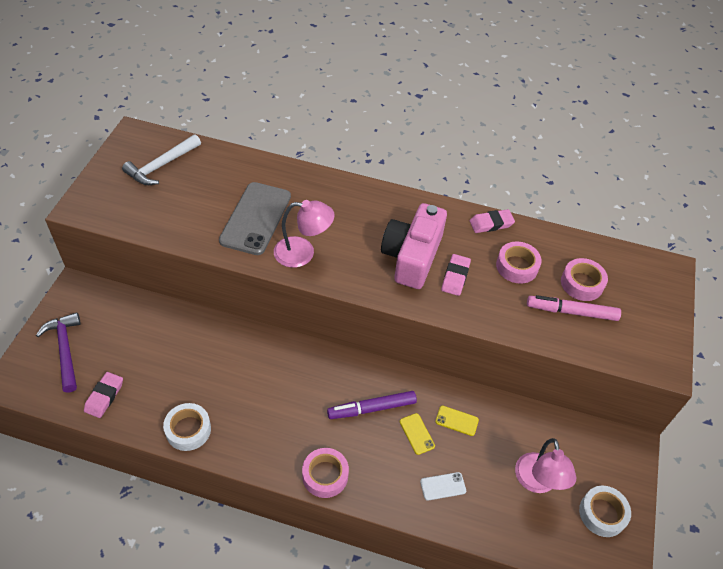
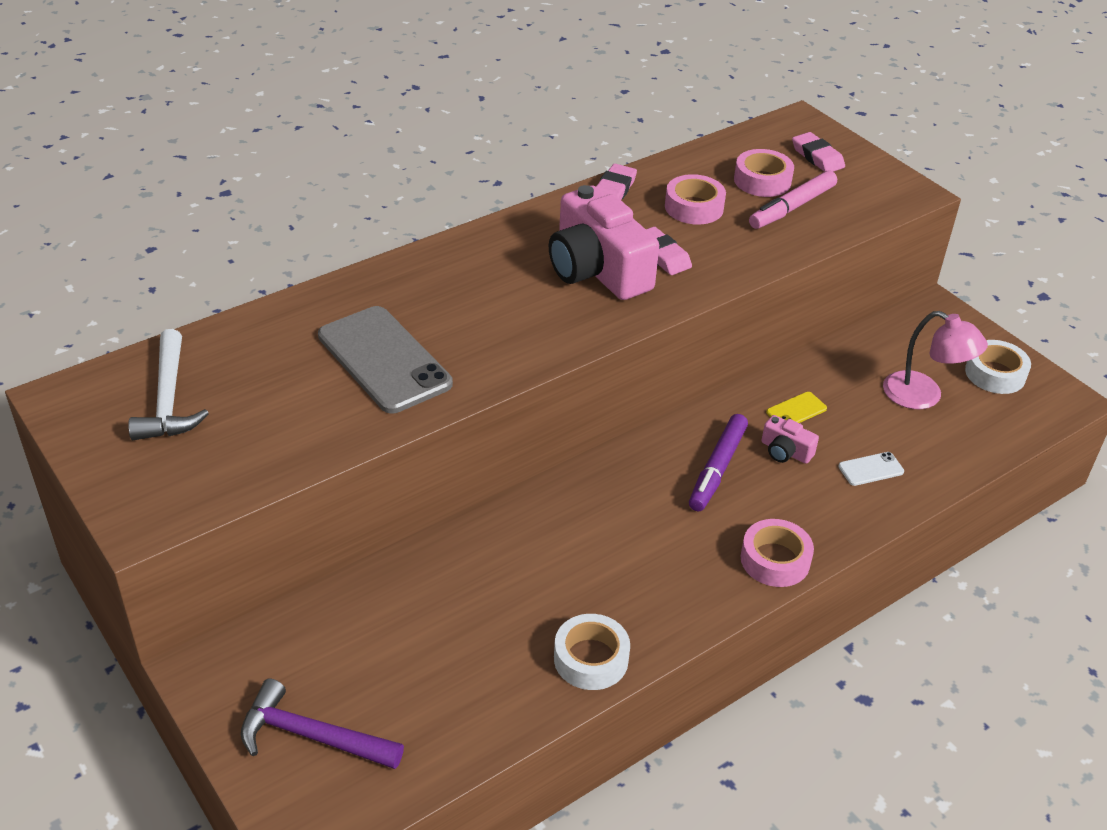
camera: 50 degrees left, 10 degrees down
pink eraser [84,372,123,418] -> pink eraser moved to [792,132,845,172]
pink lamp [274,200,334,268] -> none
yellow phone [400,413,435,455] -> pink camera [761,415,819,464]
white phone [420,472,466,501] -> white phone turned 45 degrees clockwise [838,452,904,486]

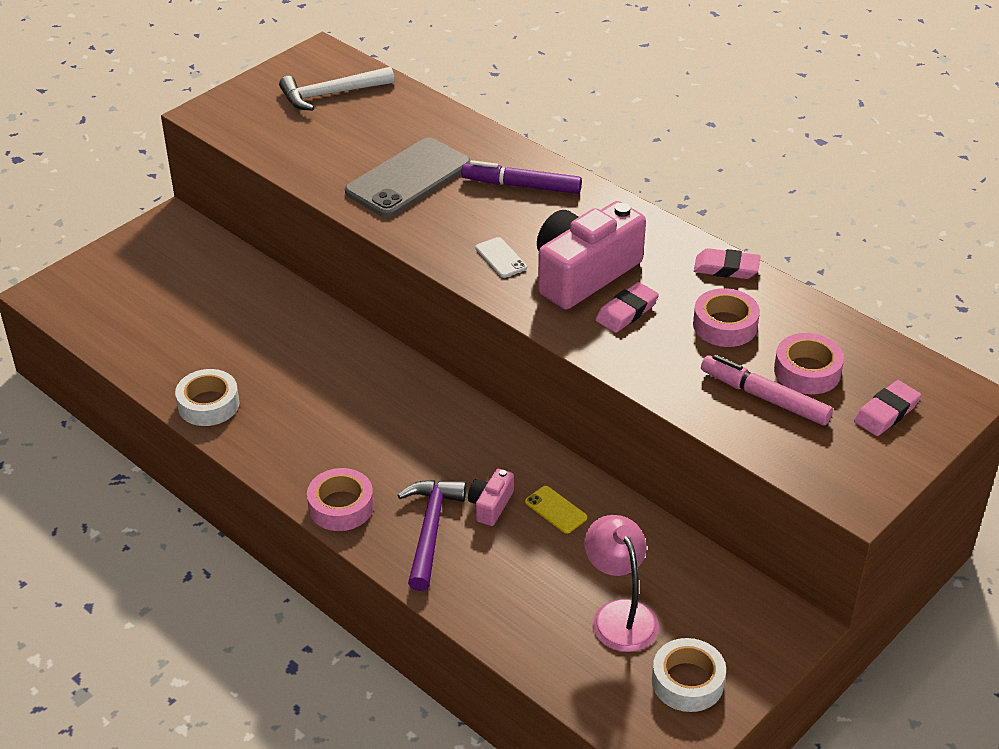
camera: 80 degrees right, 0 degrees up
purple hammer [241,678,404,769] -> purple hammer moved to [398,480,466,591]
purple marker [689,414,748,511] -> purple marker moved to [461,160,582,194]
white phone [838,452,904,486] -> white phone moved to [475,237,527,278]
pink lamp [883,311,988,409] -> pink lamp turned 135 degrees clockwise [584,515,659,652]

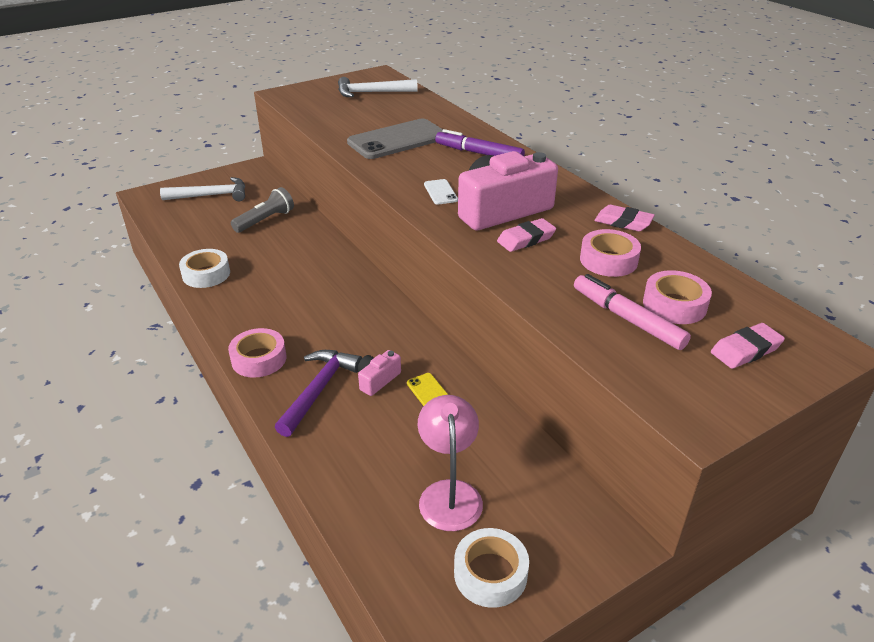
camera: 15 degrees right, 5 degrees down
none -> white hammer [160,177,245,201]
none -> grey flashlight [231,187,294,233]

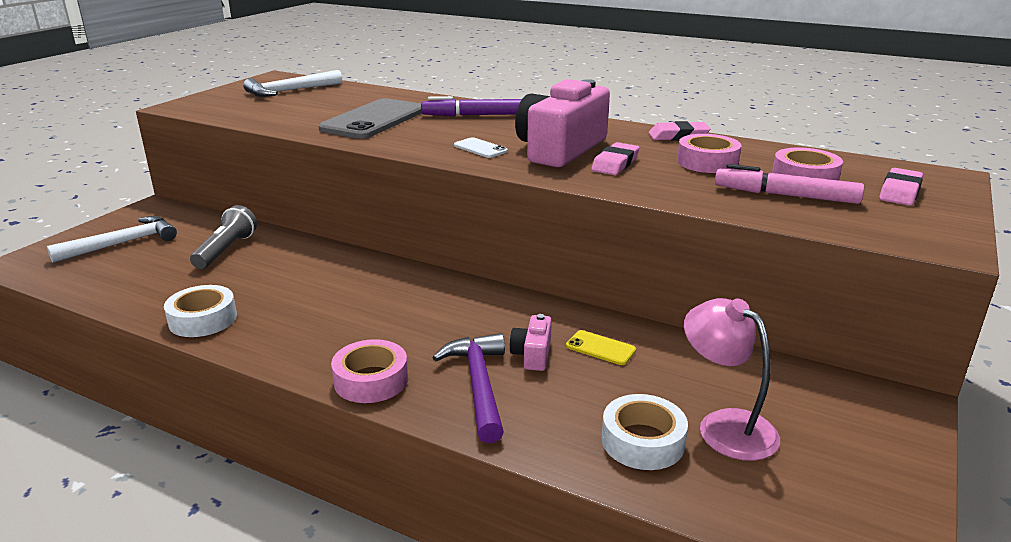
camera: 30 degrees left, 10 degrees down
white tape [454,528,529,608] -> white tape moved to [602,394,688,470]

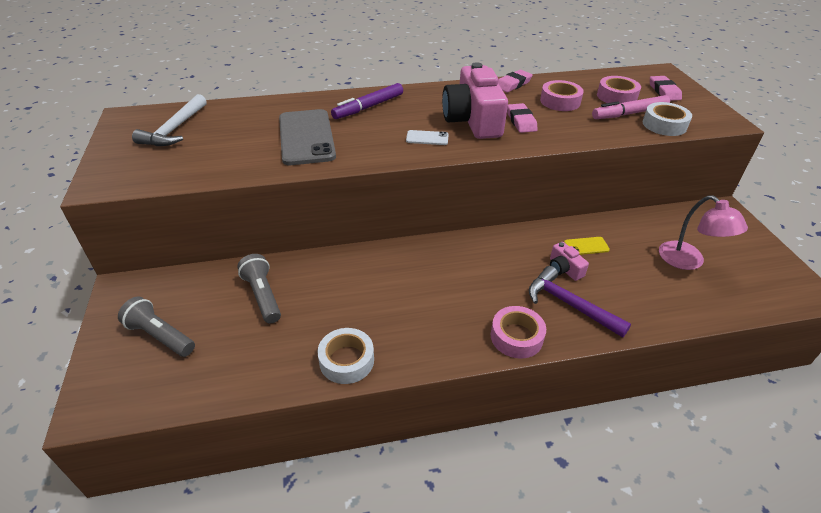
camera: 40 degrees left, 15 degrees up
white hammer [47,216,177,263] -> grey flashlight [118,296,195,357]
white tape [602,394,688,470] -> white tape moved to [643,102,692,136]
pink lamp [684,298,780,461] -> pink lamp turned 135 degrees counterclockwise [659,195,748,270]

